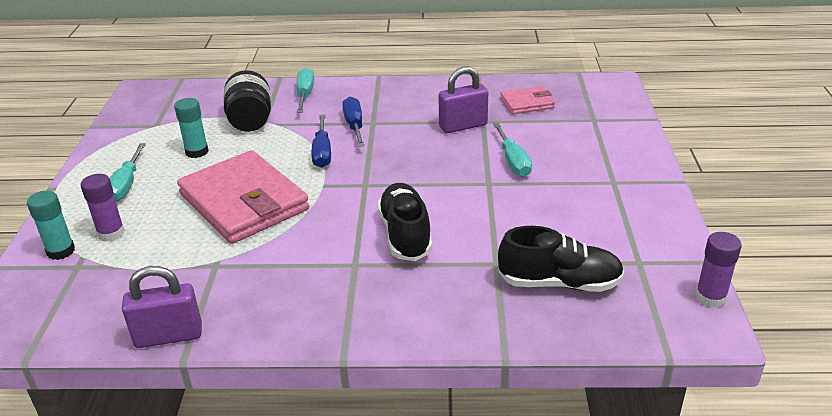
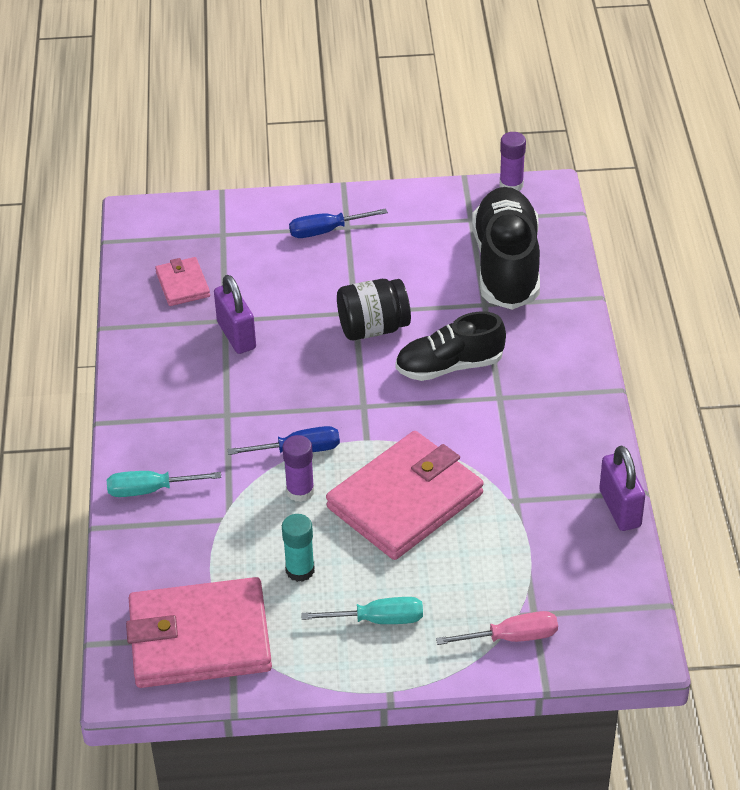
camera: 95 degrees left, 10 degrees up
turquoise glue stick [27,191,75,260] -> pink screwdriver [436,611,558,645]
purple glue stick [81,174,125,242] -> purple glue stick moved to [283,435,315,502]
black jar [223,70,271,132] -> black jar moved to [337,279,411,340]
blue screwdriver [342,97,364,147] -> blue screwdriver moved to [289,208,388,238]
turquoise screwdriver [493,122,532,177] -> none
black shoe [498,226,624,292] -> black shoe [472,187,540,310], size x1.52
none -> pink wallet [126,577,272,688]

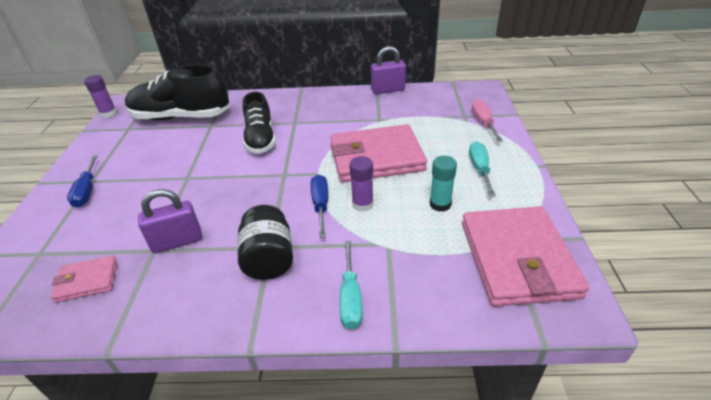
camera: 85 degrees left, 5 degrees down
pink wallet [326,431,483,560] -> pink wallet turned 60 degrees counterclockwise [330,124,427,183]
black jar [337,279,411,340] -> black jar moved to [237,205,293,280]

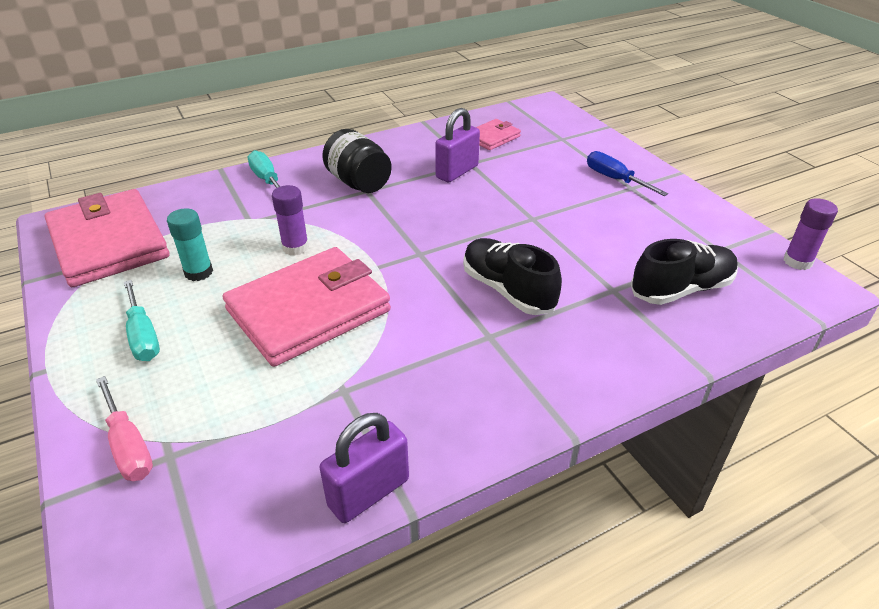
camera: 150 degrees right, 0 degrees up
black shoe [125,64,230,120] -> black shoe [631,239,738,305], size x0.66
blue screwdriver [311,175,328,238] -> none

